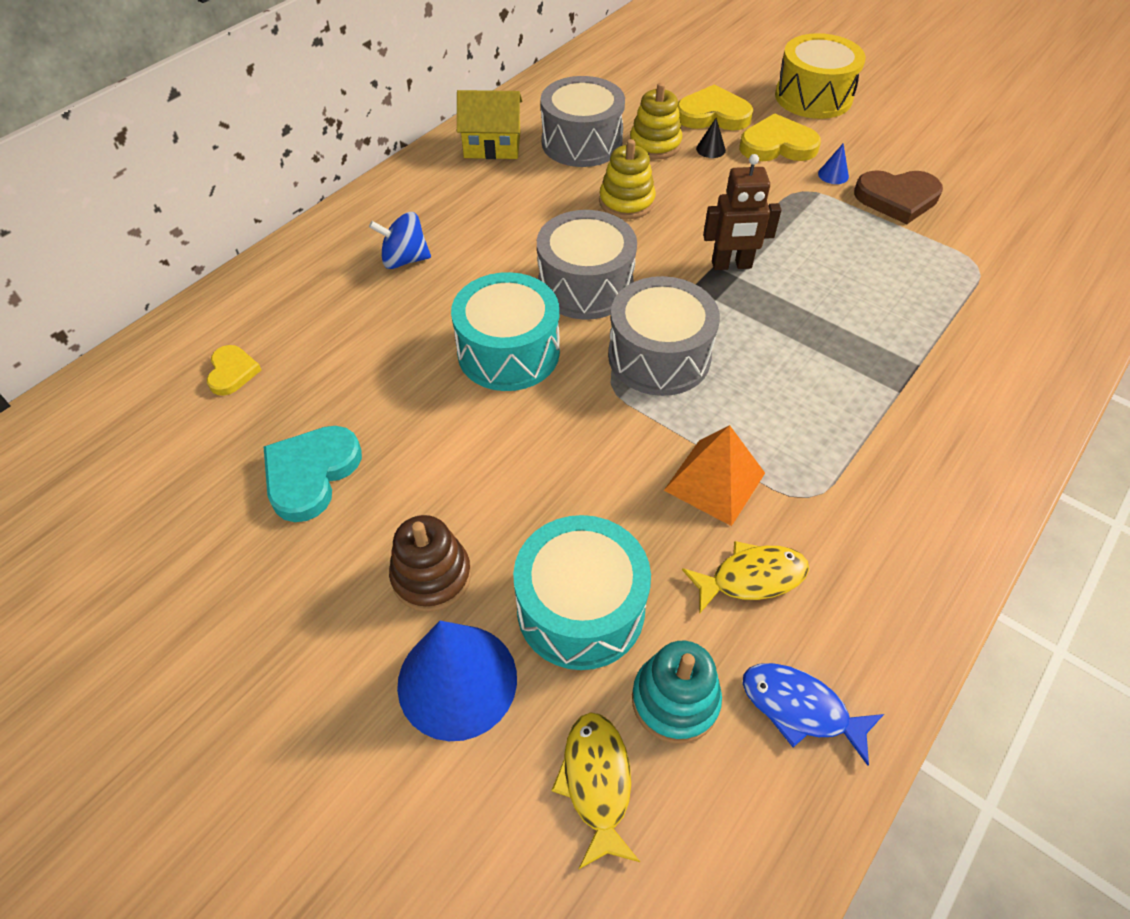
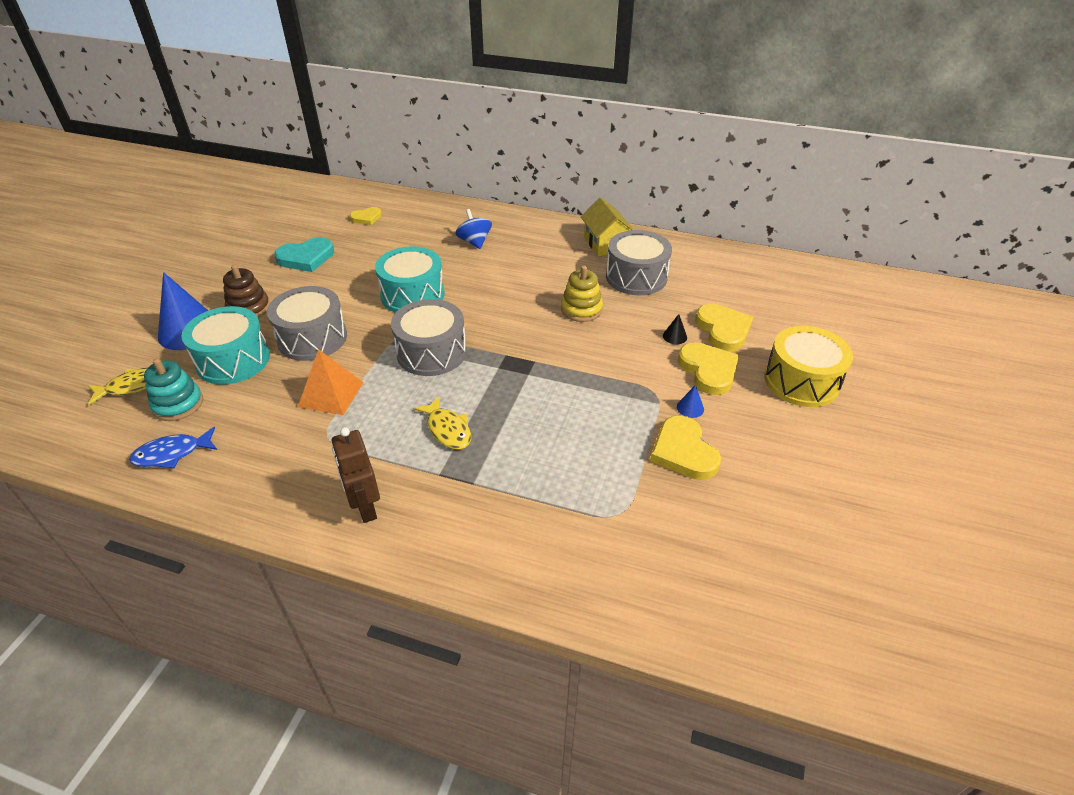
camera: 70 degrees right, 10 degrees down
turquoise heart [264,426,362,522] -> turquoise heart turned 150 degrees clockwise [275,237,334,272]
grey drum [537,210,637,320] -> grey drum moved to [267,286,347,361]
yellow stacking toy [630,83,682,159] -> none
yellow fish [682,541,809,614] -> yellow fish moved to [413,396,471,450]
brown robot [703,154,781,270] -> brown robot moved to [332,427,380,523]
blue fish [742,663,884,766] -> blue fish turned 120 degrees counterclockwise [129,427,217,468]
brown heart [854,170,943,224] -> yellow heart [650,415,721,480]

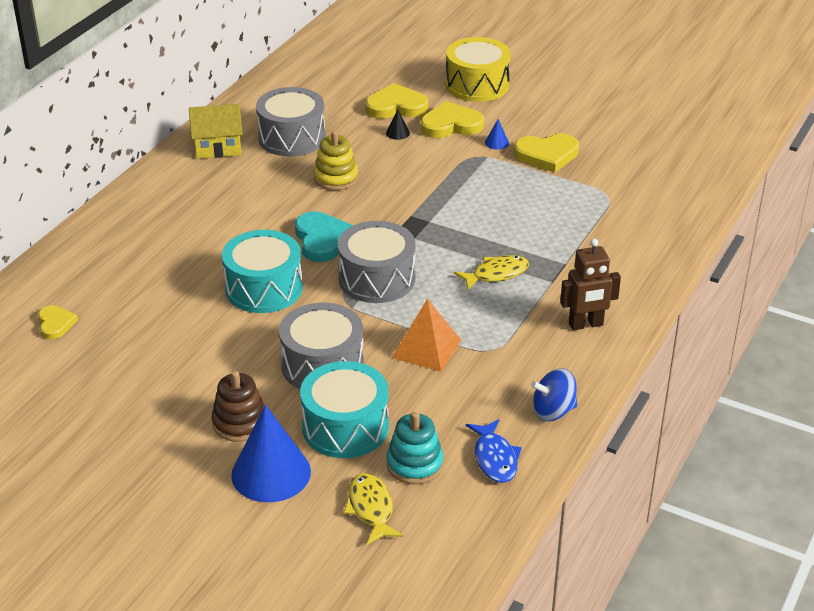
camera: 80 degrees left, 5 degrees down
turquoise heart [275,237,334,272] -> turquoise heart moved to [295,211,353,262]
blue spinning top [455,209,492,249] -> blue spinning top moved to [531,368,577,421]

